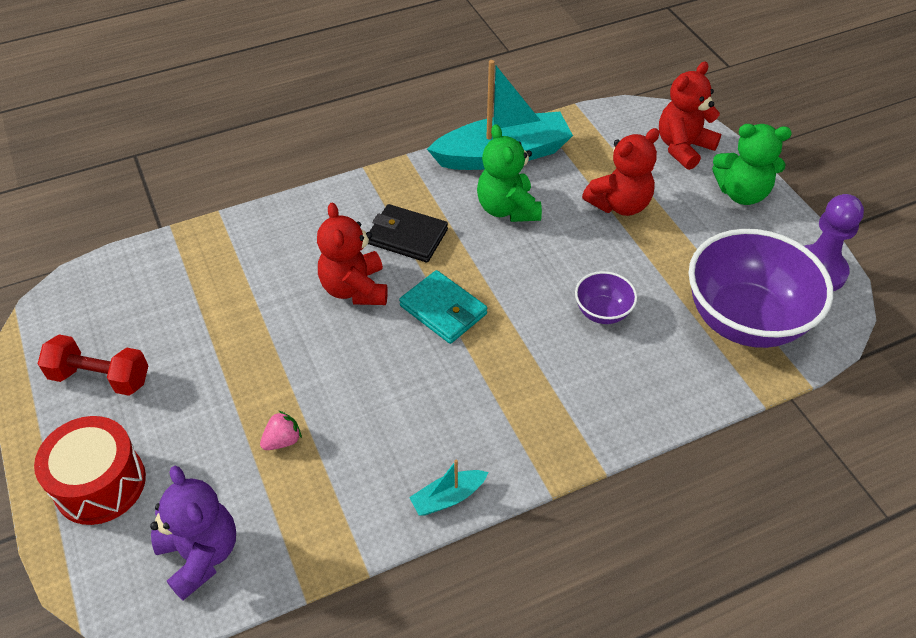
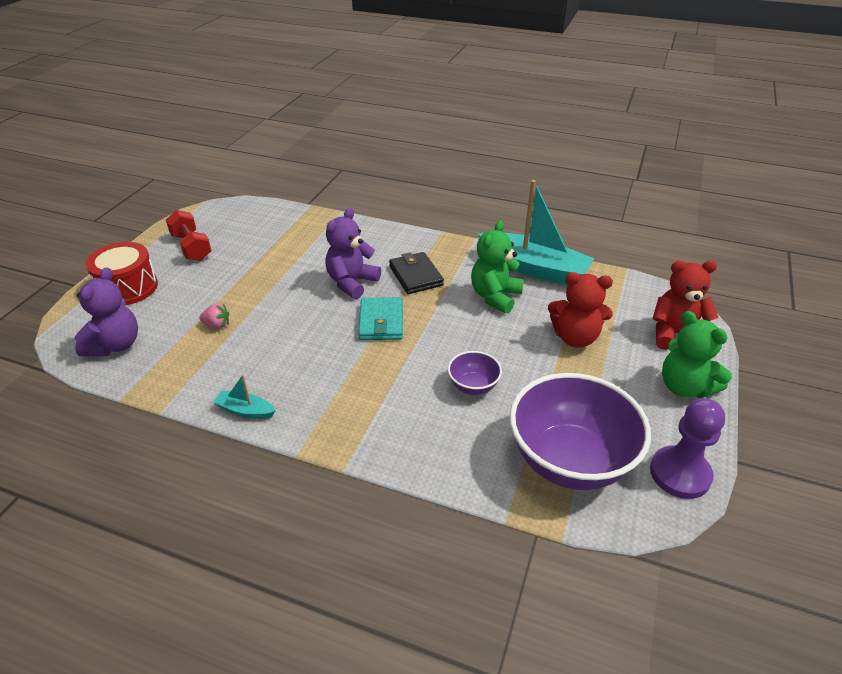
camera: 45 degrees right, 10 degrees down
red teddy bear [317,202,388,305] -> purple teddy bear [325,208,381,299]

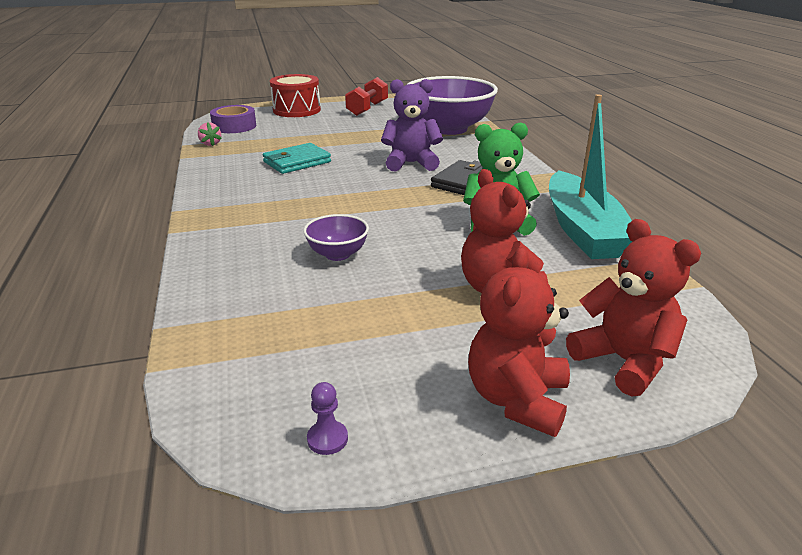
camera: 55 degrees right, 10 degrees down
purple teddy bear [75,267,138,356] -> purple tape [210,105,256,133]
pink strawberry [199,303,229,328] -> pink strawberry moved to [198,123,222,146]
turquoise boat [213,375,275,419] -> none
turquoise wallet [358,297,403,340] -> turquoise wallet moved to [263,143,331,174]
purple bowl [510,373,651,490] -> purple bowl moved to [407,76,498,135]
purple pawn [650,398,725,499] -> purple pawn [307,382,348,455], size x0.43
green teddy bear [662,311,732,398] -> red teddy bear [468,247,570,437]

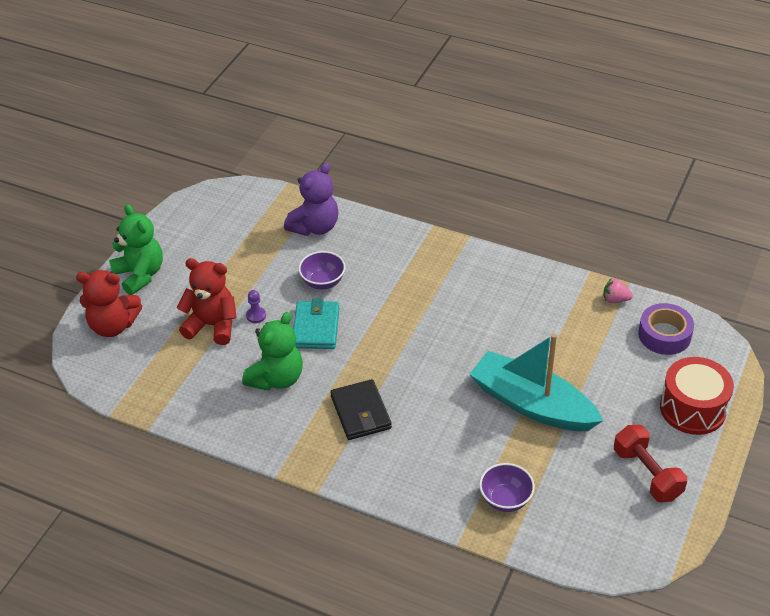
camera: 130 degrees right, 15 degrees up
turquoise wallet [263,143,331,174] -> turquoise wallet moved to [293,299,339,349]
purple pawn [307,382,348,455] -> purple pawn moved to [246,290,266,323]
purple teddy bear [381,79,443,171] -> purple teddy bear moved to [284,163,338,236]
purple bowl [407,76,498,135] -> purple bowl [479,463,535,512], size x0.45
red teddy bear [468,247,570,437] -> green teddy bear [109,204,163,295]
turquoise boat [549,94,632,259] -> turquoise boat moved to [469,334,603,431]

